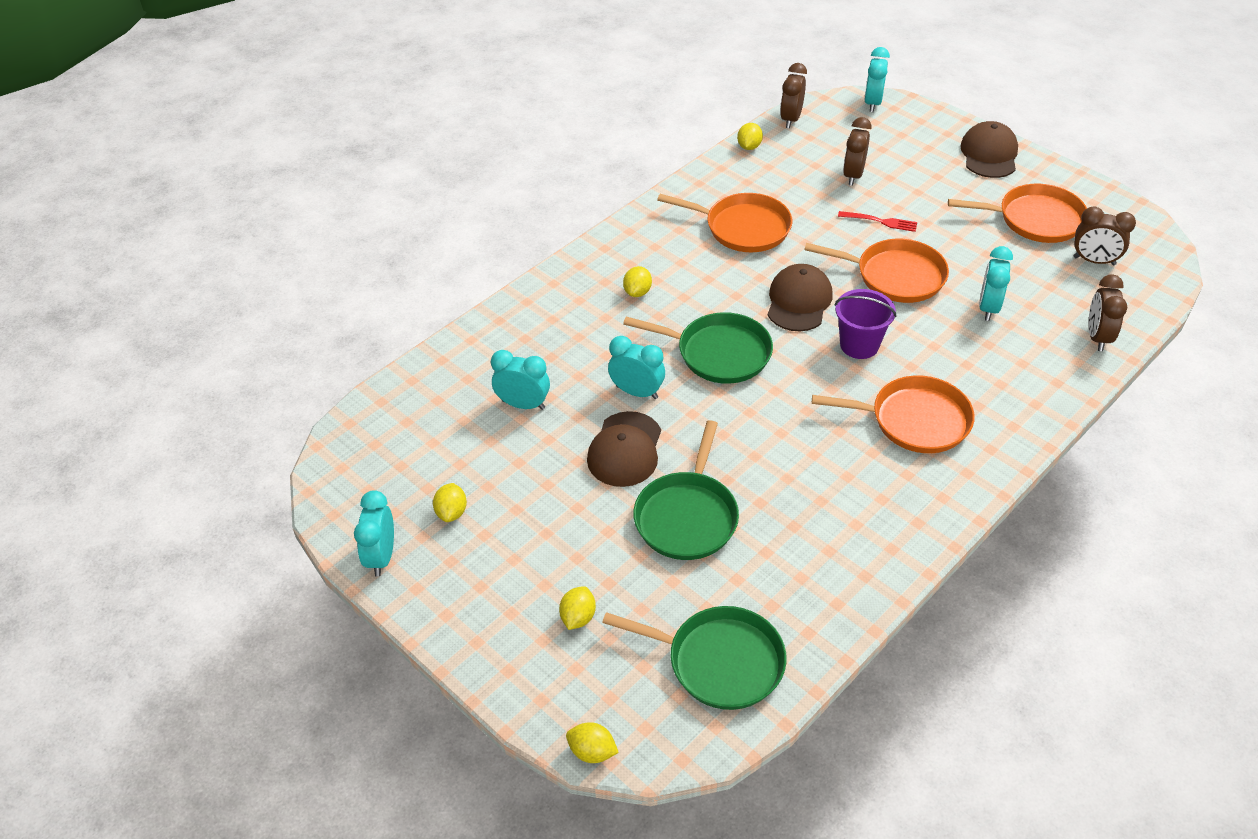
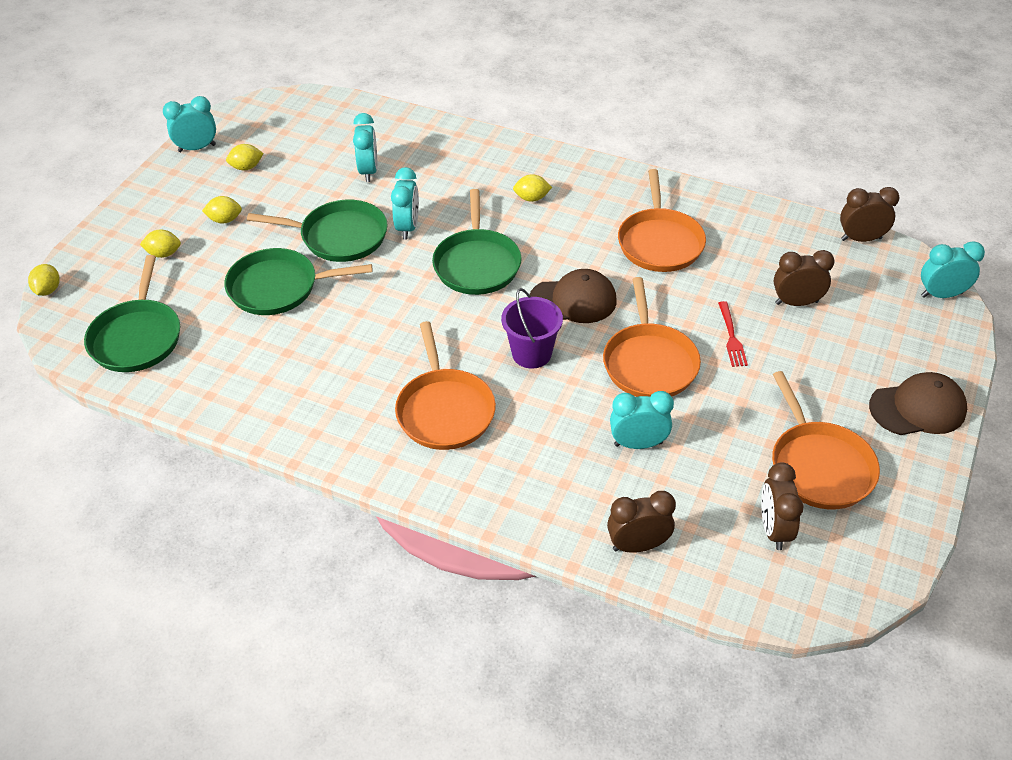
camera: 70 degrees right, 0 degrees up
brown cap [587,411,661,487] -> green pan [247,200,388,262]
yellow lemon [737,123,763,150] -> yellow lemon moved to [202,196,242,223]

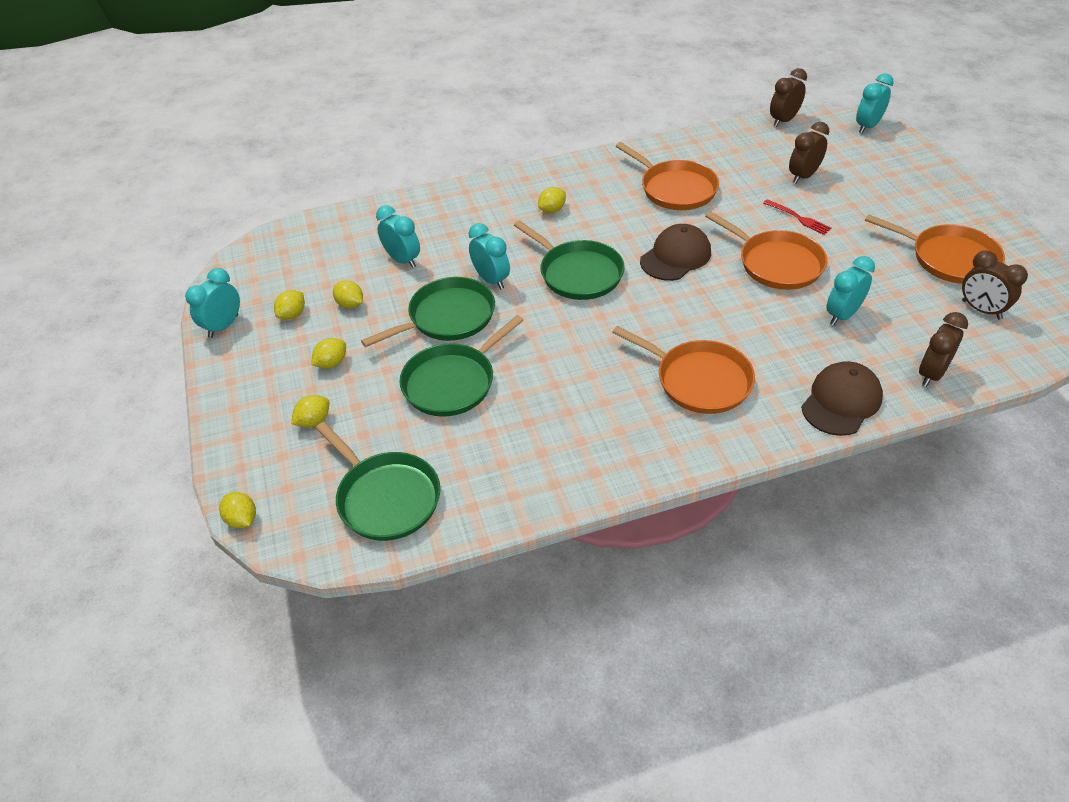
camera: 40 degrees left, 0 degrees up
purple bucket [501,288,563,369] -> none
brown cap [869,372,967,435] -> brown cap moved to [801,361,883,436]
none -> yellow lemon [333,280,363,309]

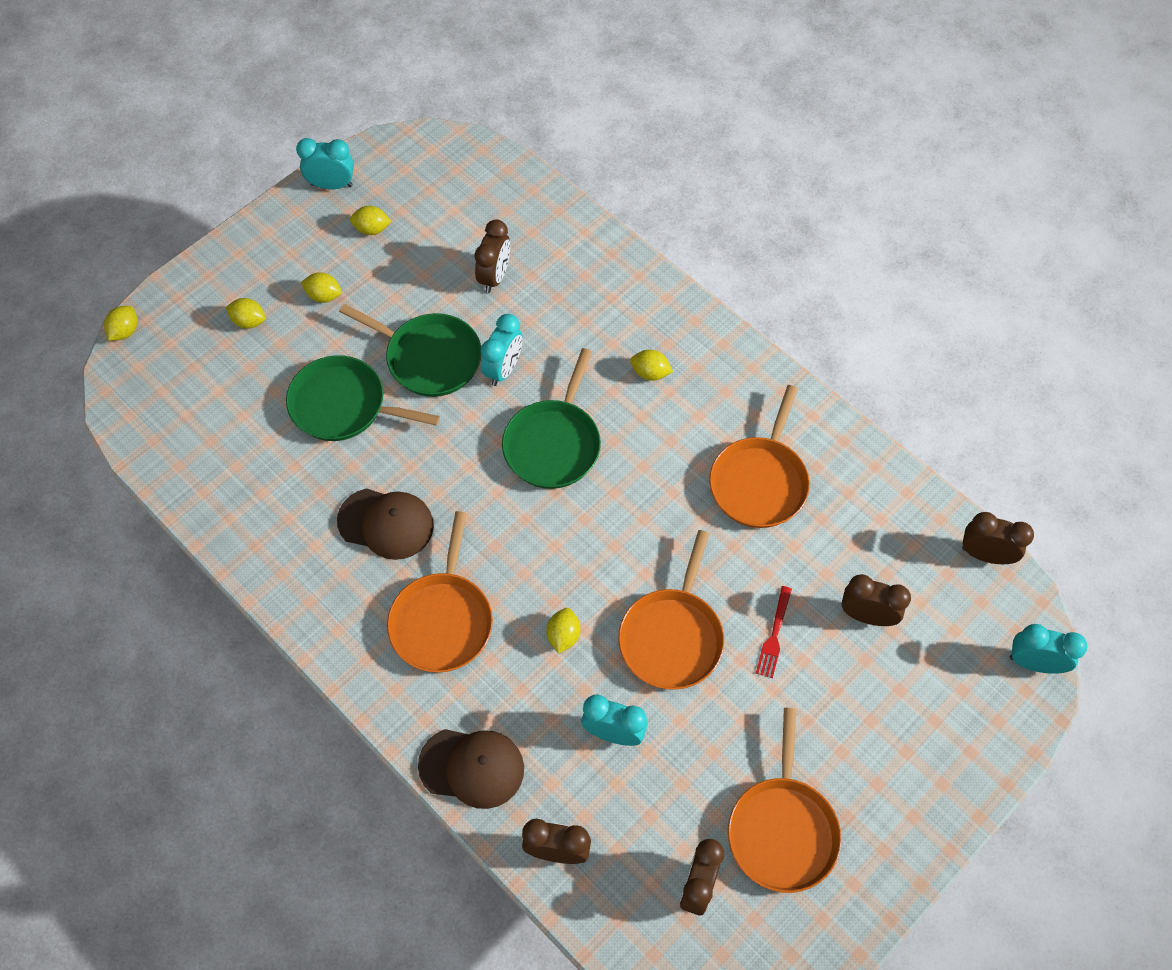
camera: 60 degrees right, 15 degrees up
green pan [316,422,440,541] -> none
yellow lemon [333,280,363,309] -> yellow lemon moved to [547,608,580,654]
turquoise clock [376,205,420,268] -> brown clock [474,219,510,293]
brown cap [640,224,711,281] -> brown cap moved to [337,488,434,560]

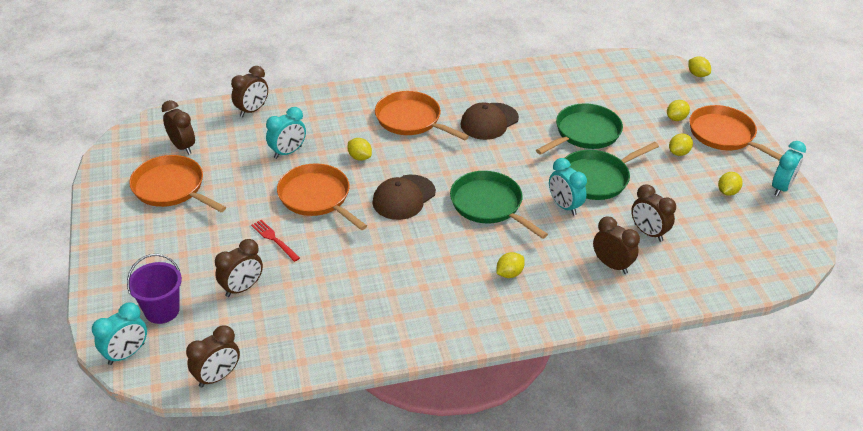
camera: 120 degrees right, 20 degrees down
brown cap [418,729,524,809] -> brown cap moved to [372,175,436,220]
orange pan [709,385,810,528] -> orange pan moved to [689,105,782,161]
none -> purple bucket [127,254,182,324]
none -> brown clock [593,216,640,274]

